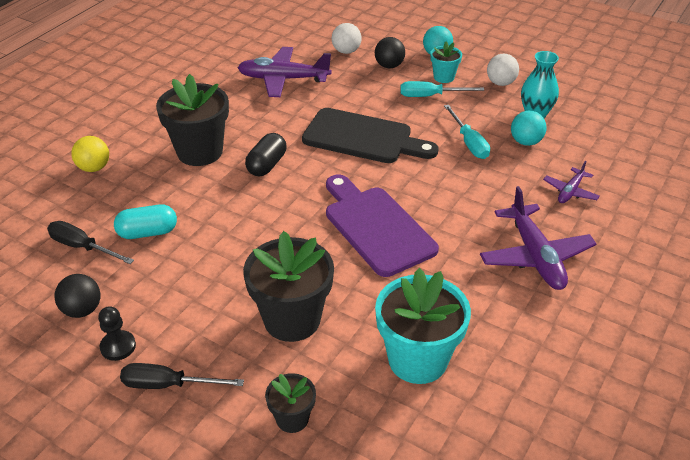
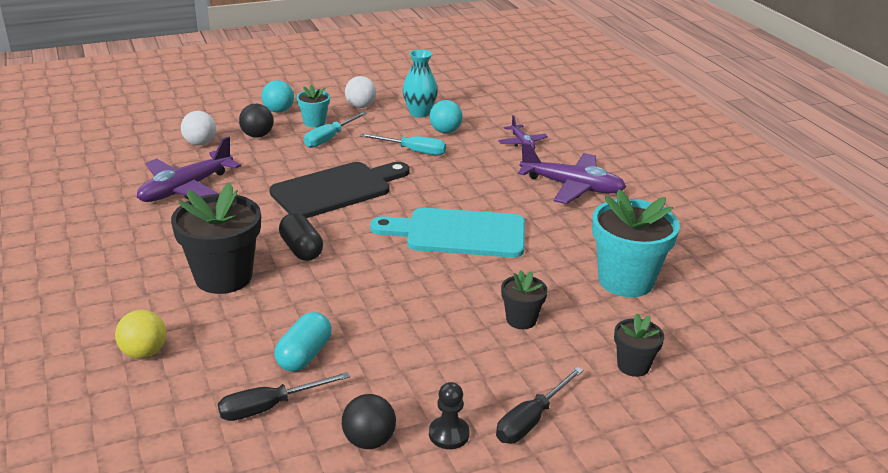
camera: 55 degrees left, 10 degrees down
black flower pot [243,231,334,342] -> black flower pot [501,271,548,329], size x0.51
purple cutting board [326,174,439,277] -> turquoise cutting board [370,208,525,257]

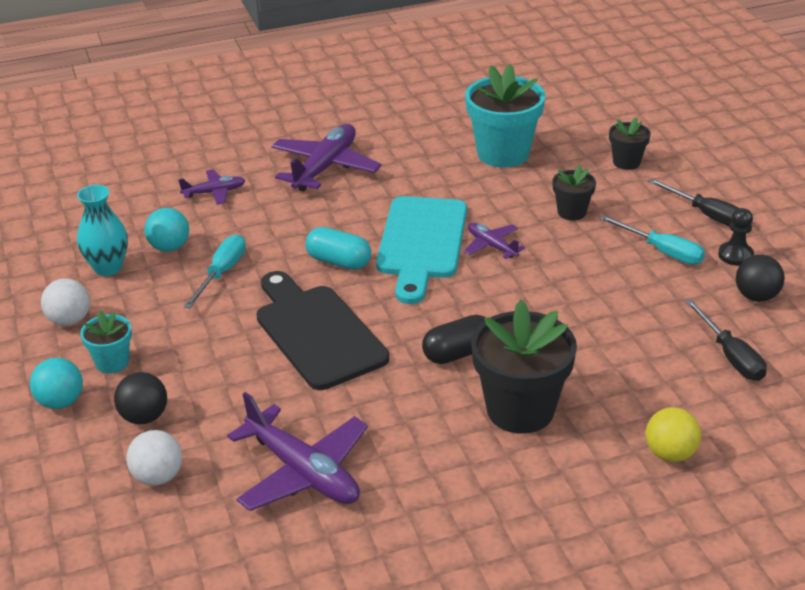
camera: 85 degrees left, 5 degrees up
turquoise capsule [274,312,332,372] -> turquoise capsule moved to [305,227,371,270]
turquoise screwdriver [304,111,367,148] -> turquoise screwdriver moved to [600,215,705,265]
none -> purple plane [464,222,525,259]

